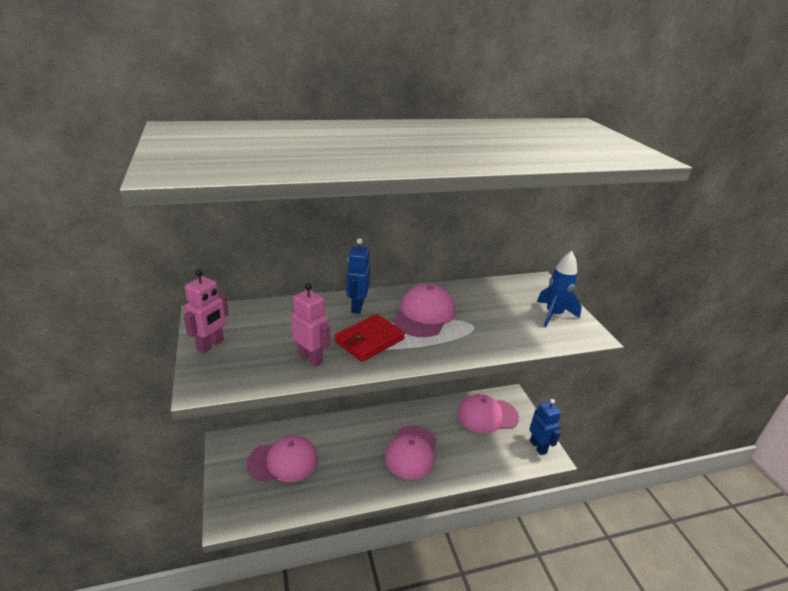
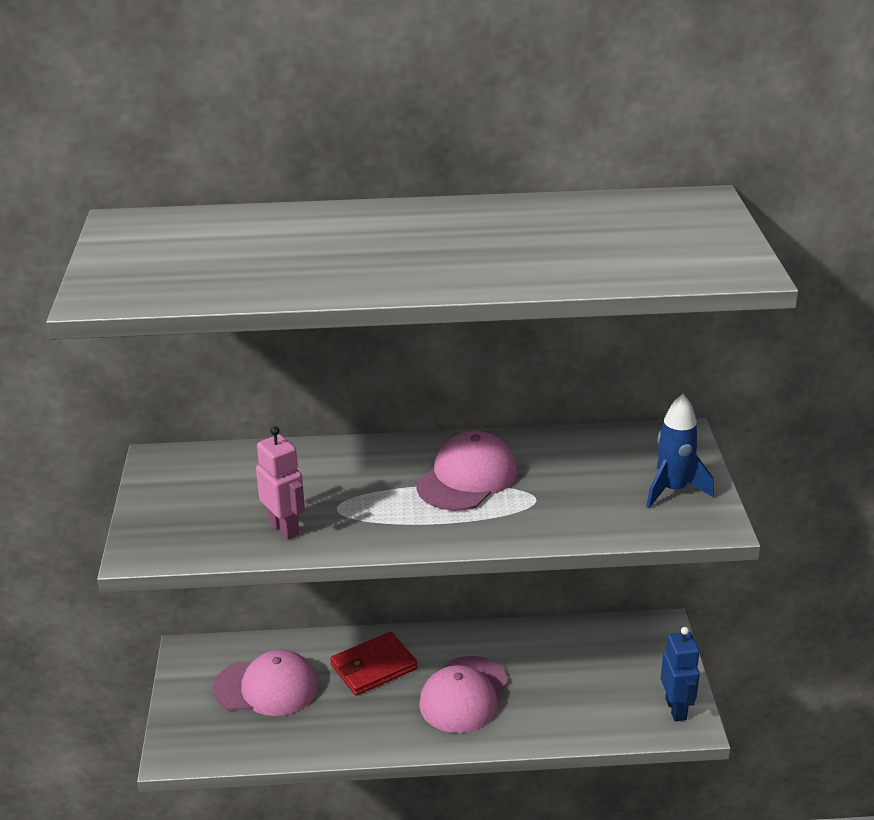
camera: 15 degrees right, 0 degrees up
pink robot [184,269,229,353] -> none
red wallet [334,314,405,362] -> red wallet moved to [330,632,417,696]
blue robot [346,238,370,314] -> none
pink cap [458,394,519,433] -> none

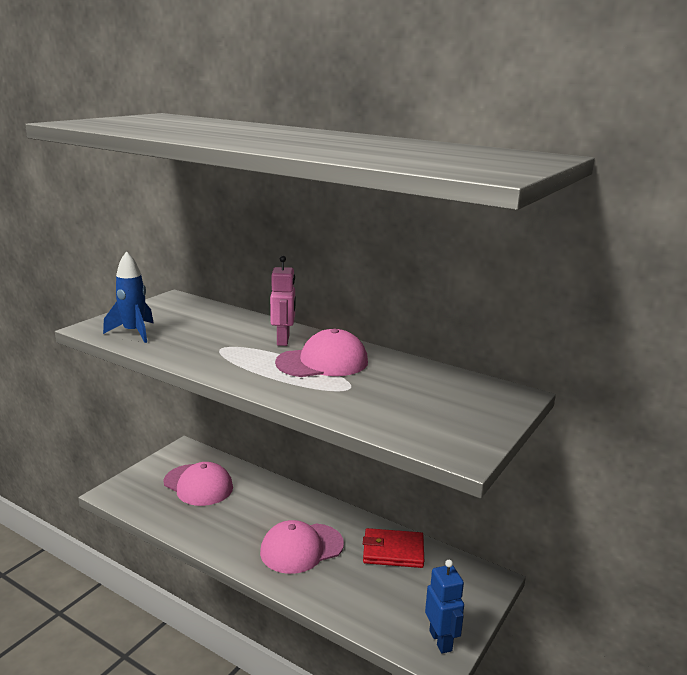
camera: 35 degrees right, 10 degrees down
pink robot [256,426,305,540] -> pink robot moved to [270,256,296,346]
red wallet [330,632,417,696] -> red wallet moved to [363,528,424,568]
blue rocket [646,394,714,508] -> blue rocket moved to [103,251,154,343]
blue robot [661,627,700,721] -> blue robot turned 45 degrees counterclockwise [425,560,464,654]

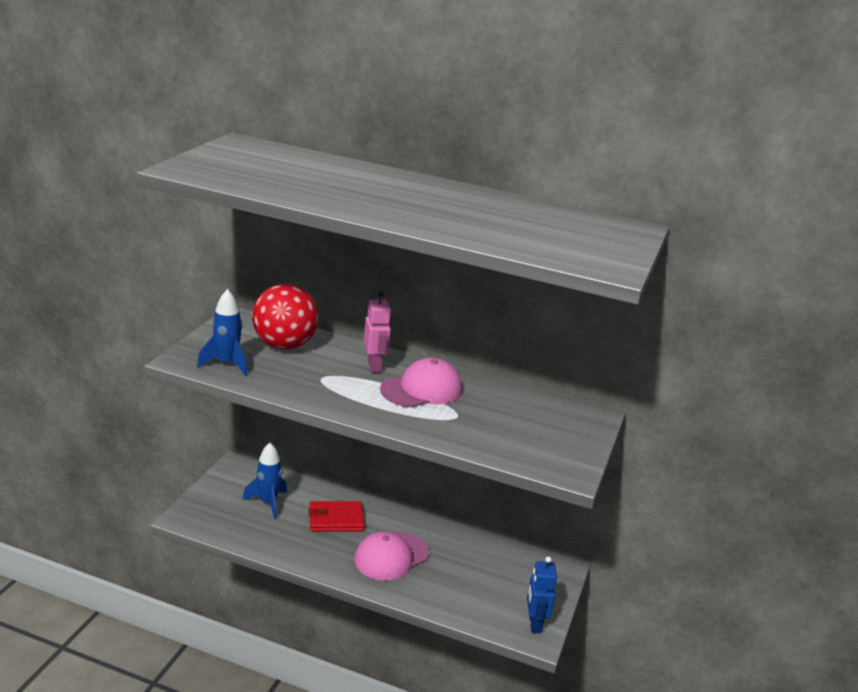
camera: 15 degrees left, 5 degrees up
pink cap [163,462,233,506] -> blue rocket [243,442,287,519]
red wallet [363,528,424,568] -> red wallet moved to [309,501,365,532]
blue robot [425,560,464,654] -> blue robot turned 150 degrees counterclockwise [527,556,557,633]
none -> red ball [252,284,319,349]

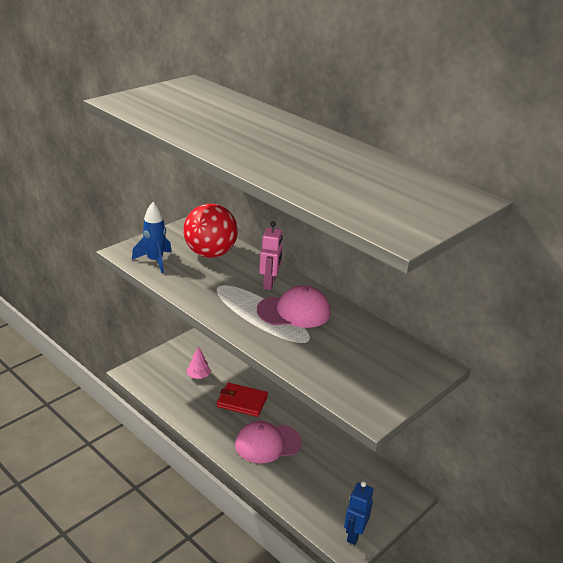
camera: 25 degrees right, 5 degrees up
blue rocket [243,442,287,519] -> pink tree [187,347,211,379]

